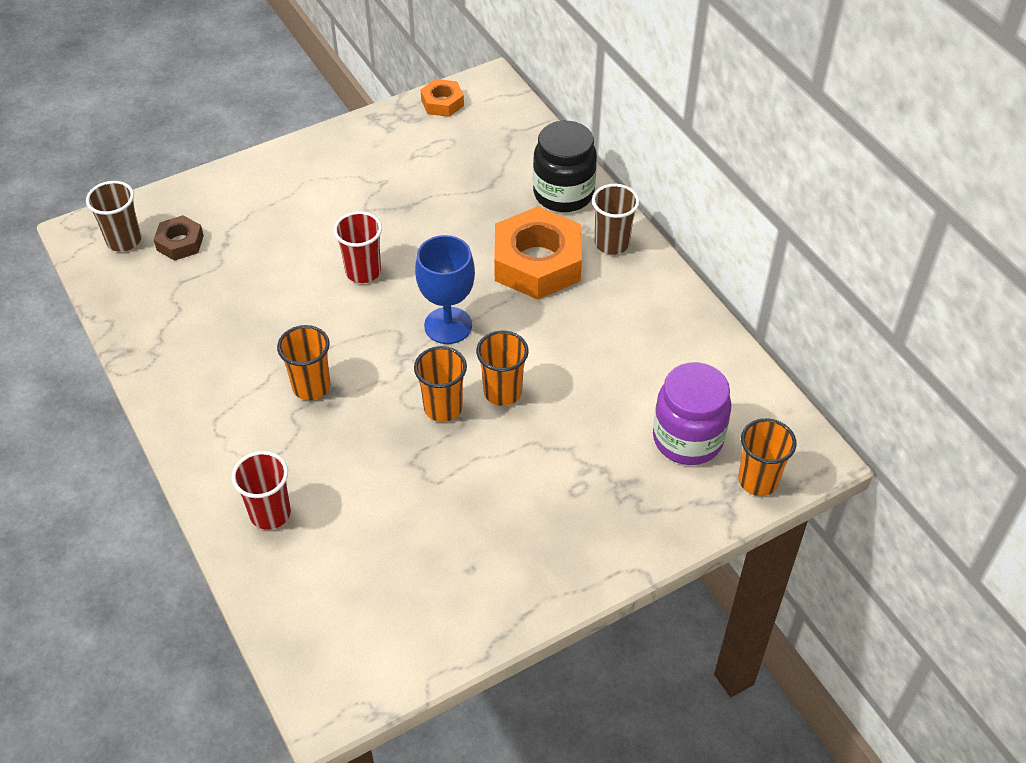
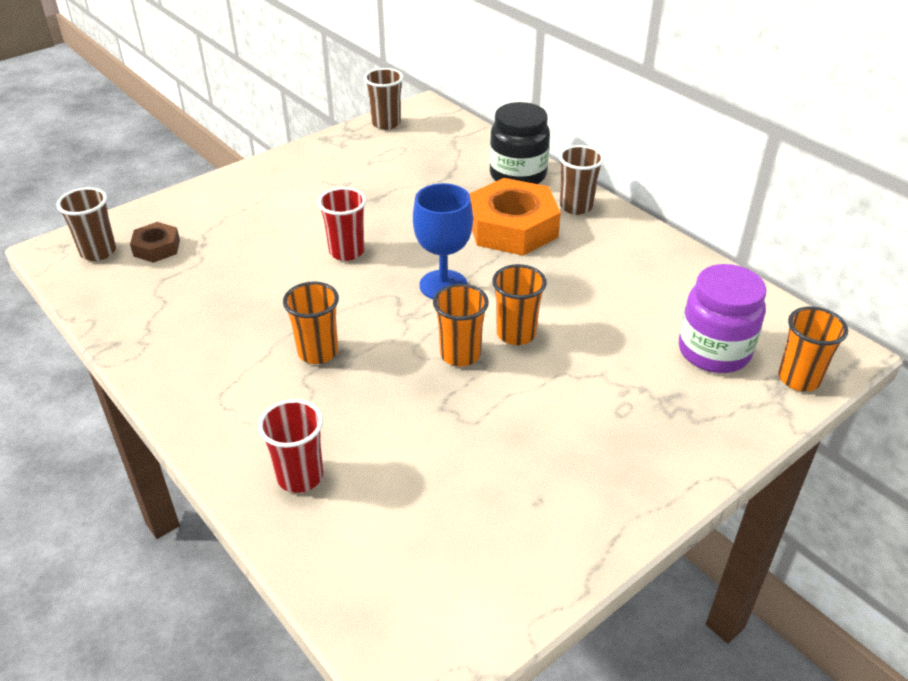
camera: 10 degrees left, 10 degrees down
orange nut [420,79,464,117] -> brown cup [364,68,403,130]

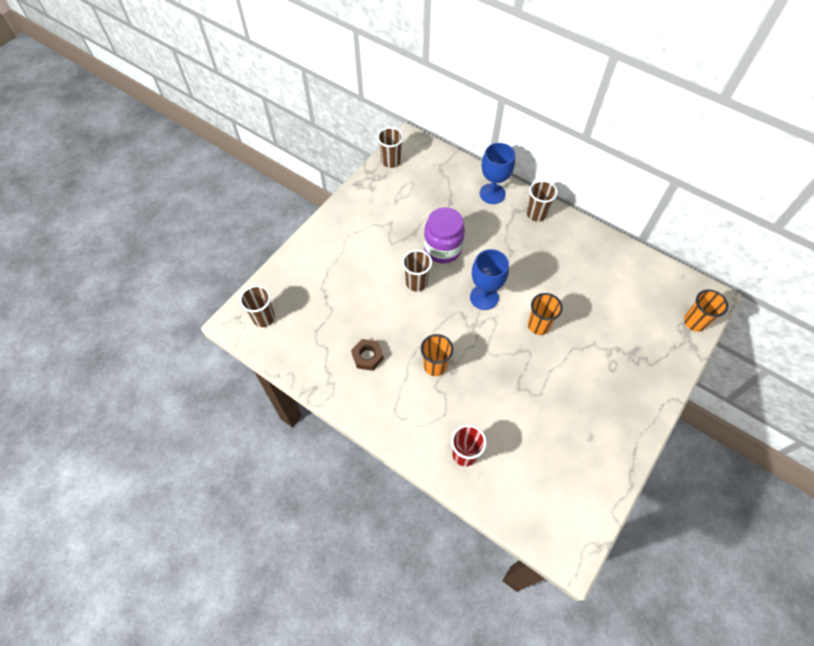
camera: 15 degrees left, 20 degrees up
brown nut [130,222,180,263] -> brown nut moved to [351,339,384,371]
red cup [318,187,366,261] -> brown cup [402,250,432,291]
orange cup [433,284,489,367] -> none
orange nut [469,178,561,256] -> none
black jar [490,102,550,184] -> blue goblet [479,143,515,204]
purple jar [679,264,767,373] -> purple jar moved to [424,207,465,263]

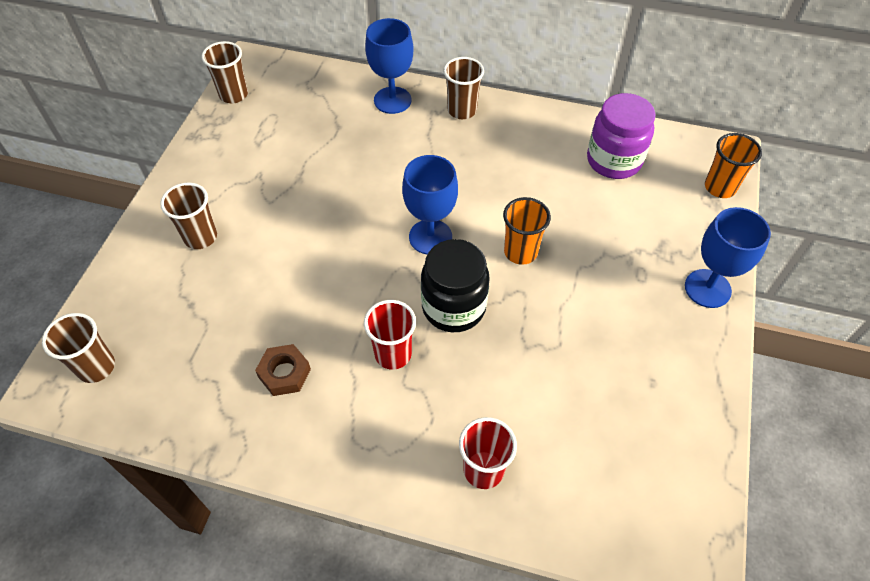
camera: 20 degrees left, 5 degrees down
brown cup [402,250,432,291] -> brown cup moved to [160,182,217,249]
orange cup [421,334,453,376] -> red cup [364,300,416,370]
purple jar [424,207,465,263] -> purple jar moved to [587,93,655,179]
none -> black jar [421,239,490,332]
none -> blue goblet [685,207,771,308]

